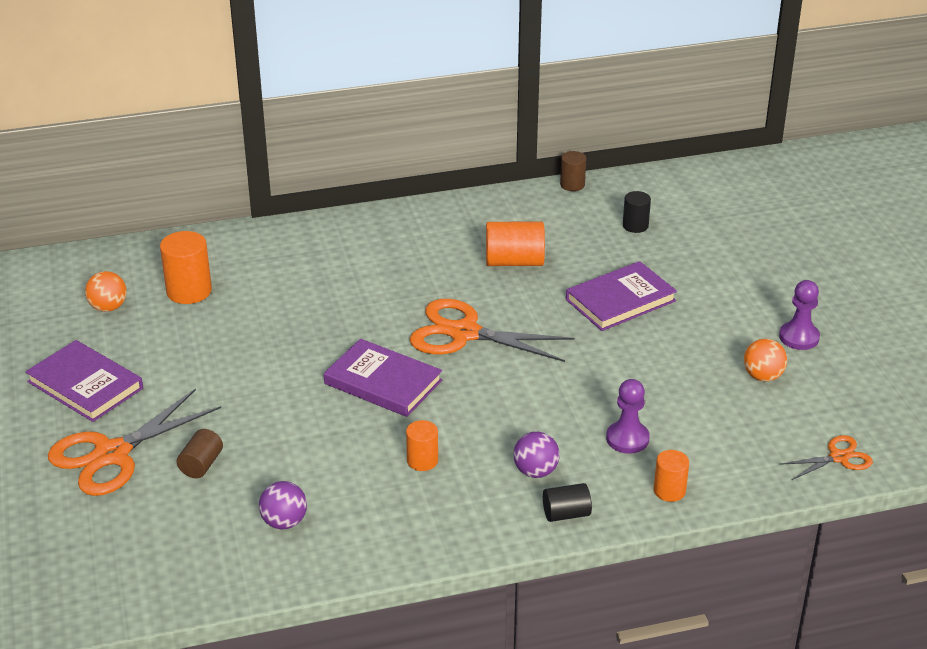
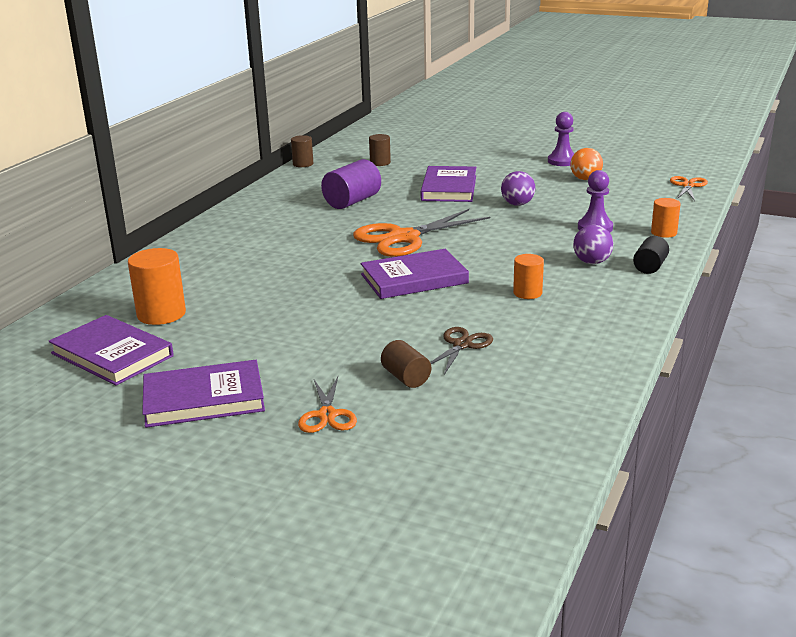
camera: 50 degrees left, 10 degrees down
orange scissors [48,388,221,496] -> orange scissors [298,377,357,433], size x0.52
orange ball [85,271,127,312] -> purple book [49,315,174,386]
purple ball [259,481,307,529] -> purple ball moved to [501,171,535,206]
orange cylinder [486,221,545,266] -> purple cylinder [321,159,381,209]
black cylinder [623,191,651,233] -> brown cylinder [369,134,391,166]
none -> brown scissors [430,327,493,375]

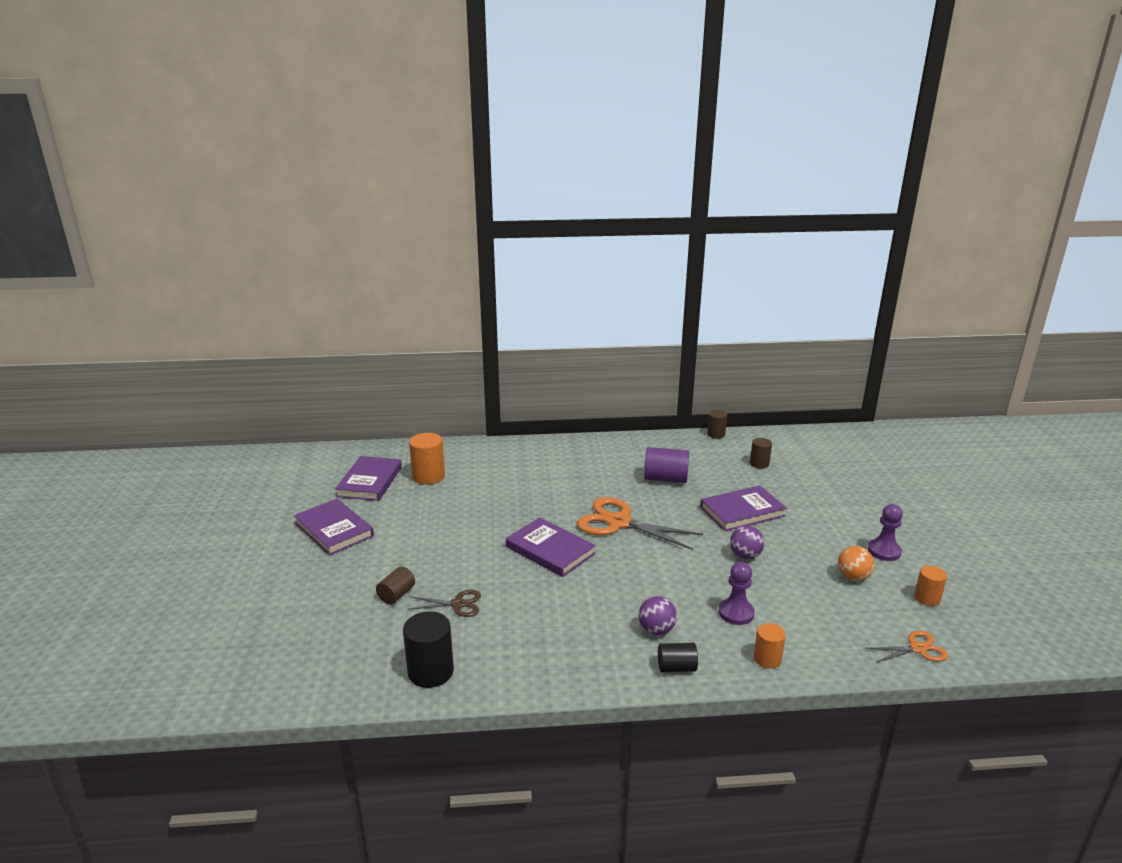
camera: 60 degrees right, 0 degrees up
orange scissors [298,377,357,433] -> none
orange cylinder [513,254,544,299] -> orange cylinder moved to [914,566,947,606]
none -> black cylinder [403,611,454,688]

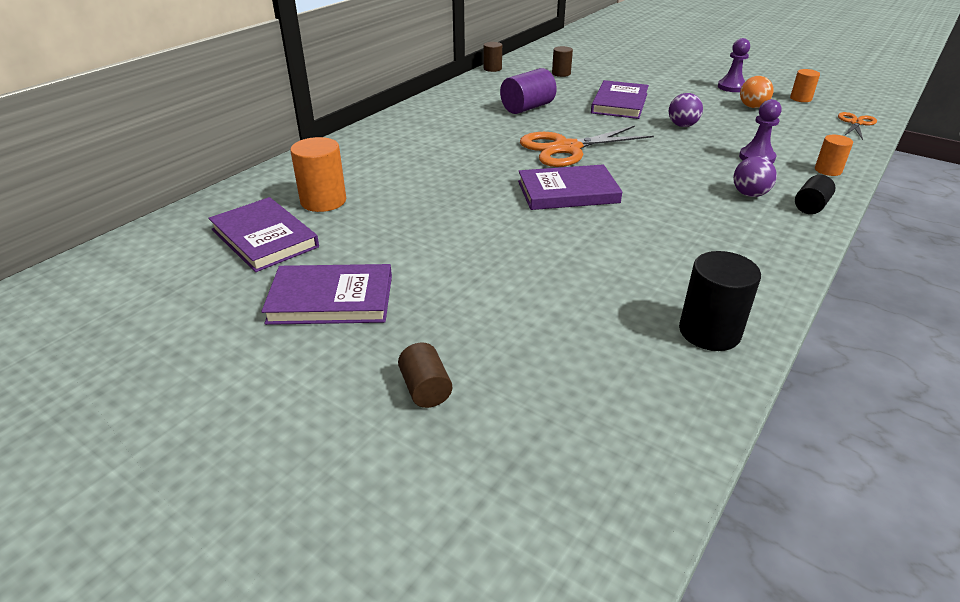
camera: 50 degrees left, 10 degrees up
brown cylinder [376,566,415,604] -> brown cylinder moved to [398,342,452,408]
brown scissors [407,590,481,617] -> none

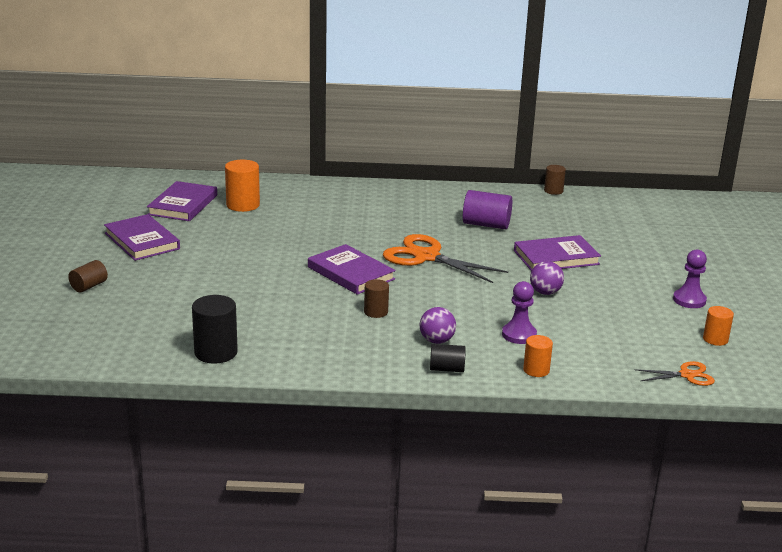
camera: 55 degrees right, 10 degrees down
brown cylinder [552,46,573,77] -> brown cylinder moved to [364,279,389,318]
orange ball [740,76,774,108] -> none

